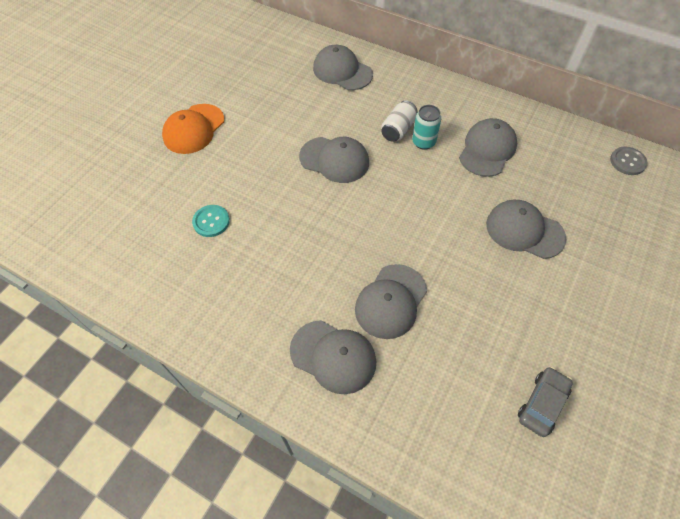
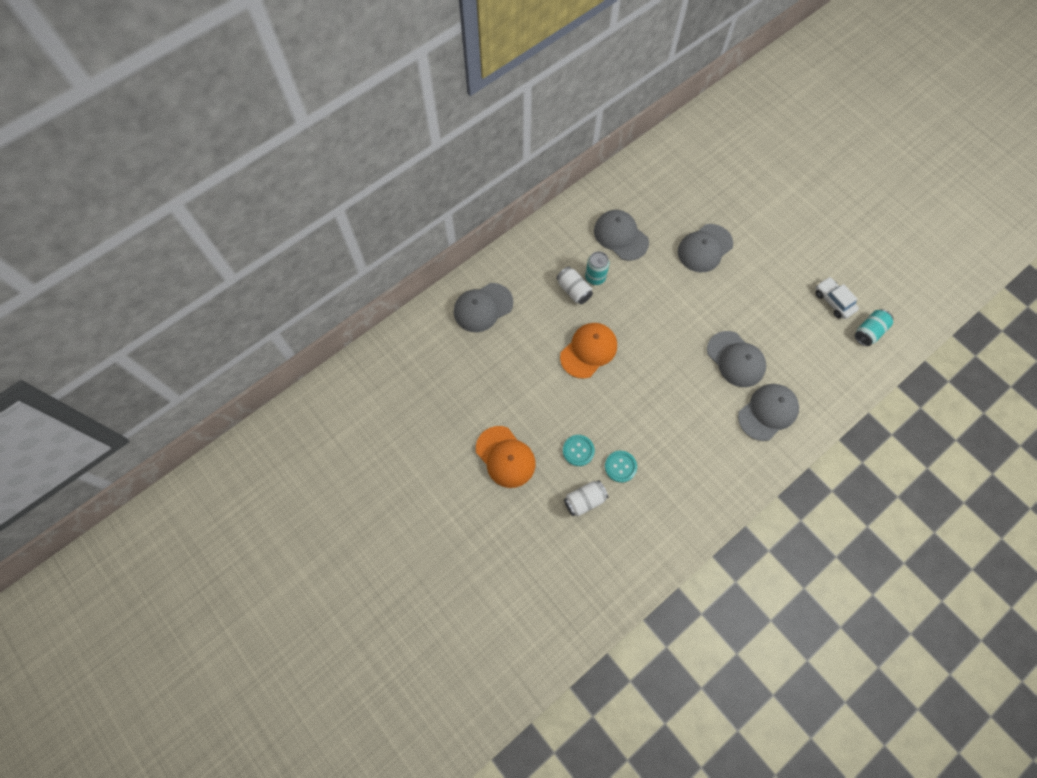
camera: 70 degrees left, 10 degrees up
grey cap [299,137,369,183] -> orange cap [560,323,617,379]
grey car [518,367,573,437] -> white car [815,277,859,319]
grey button [610,147,648,175] -> none
none -> turquoise button [563,435,595,466]
none -> white can [564,480,608,516]
none -> turquoise can [855,309,893,346]

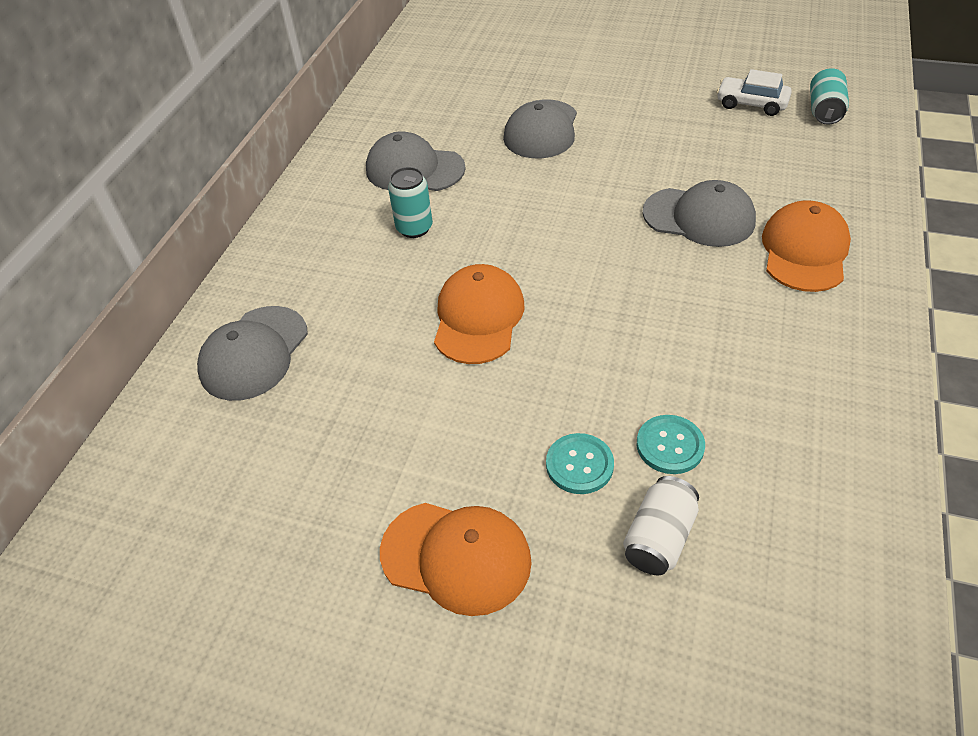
camera: 30 degrees left, 20 degrees down
white can [557,267,593,304] -> none
grey cap [738,384,799,441] -> orange cap [762,200,851,292]

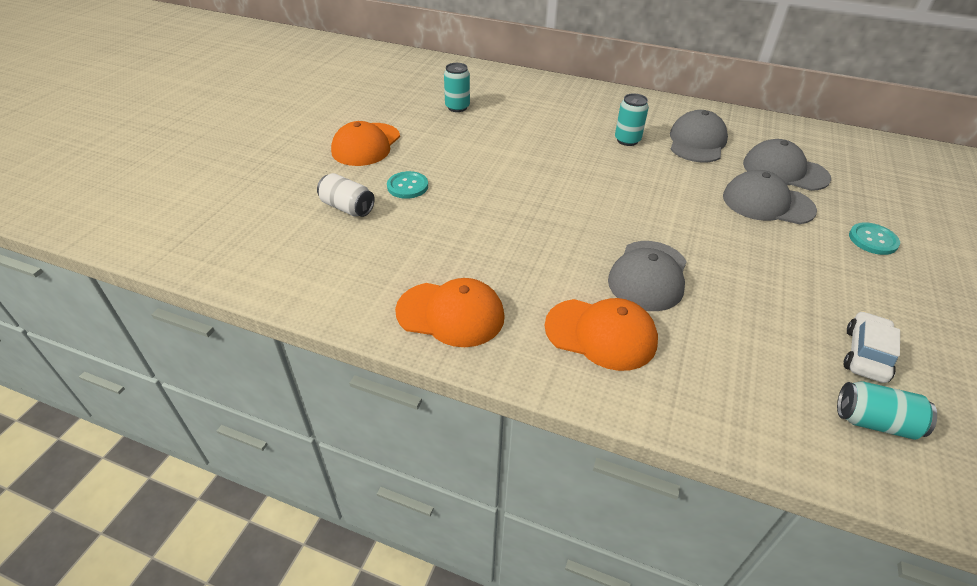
camera: 90 degrees right, 5 degrees down
grey cap [197,306,308,401] -> grey cap moved to [743,139,831,191]
orange cap [434,264,524,364] -> orange cap moved to [395,278,505,347]
turquoise button [637,415,705,474] -> turquoise button moved to [849,223,900,255]
none -> turquoise can [444,63,470,112]

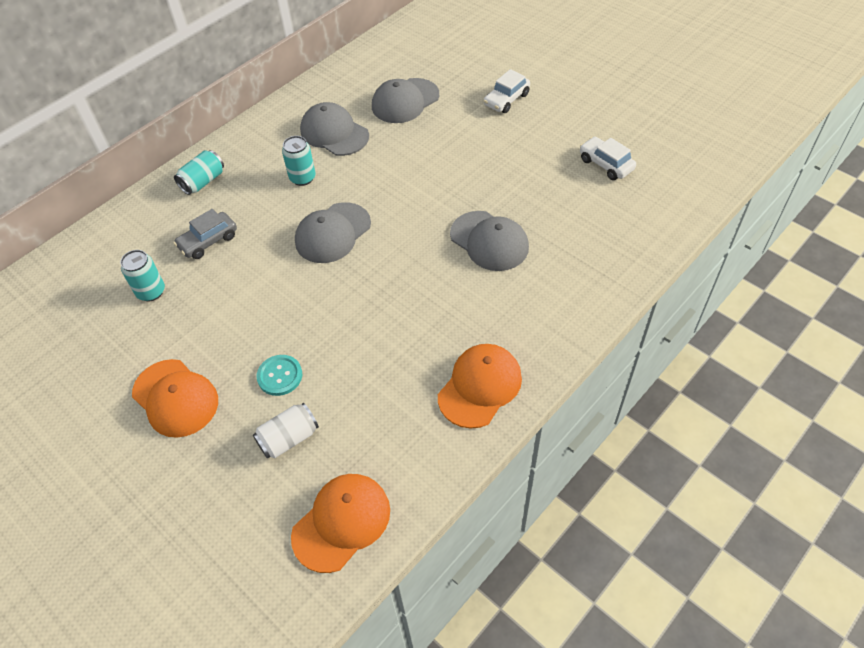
camera: 65 degrees left, 10 degrees up
orange cap [545,298,658,371] -> orange cap moved to [291,474,390,573]
grey cap [723,170,817,224] -> grey cap moved to [295,202,371,263]
turquoise can [837,381,937,440] -> turquoise can moved to [174,150,224,195]
turquoise button [849,223,900,255] -> white car [484,69,530,113]
none -> grey car [174,209,237,259]

